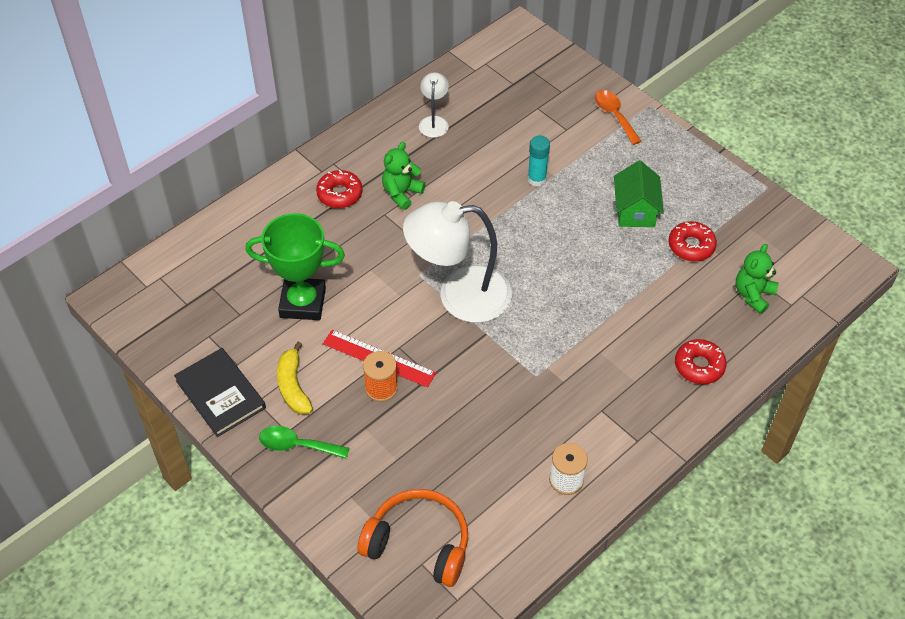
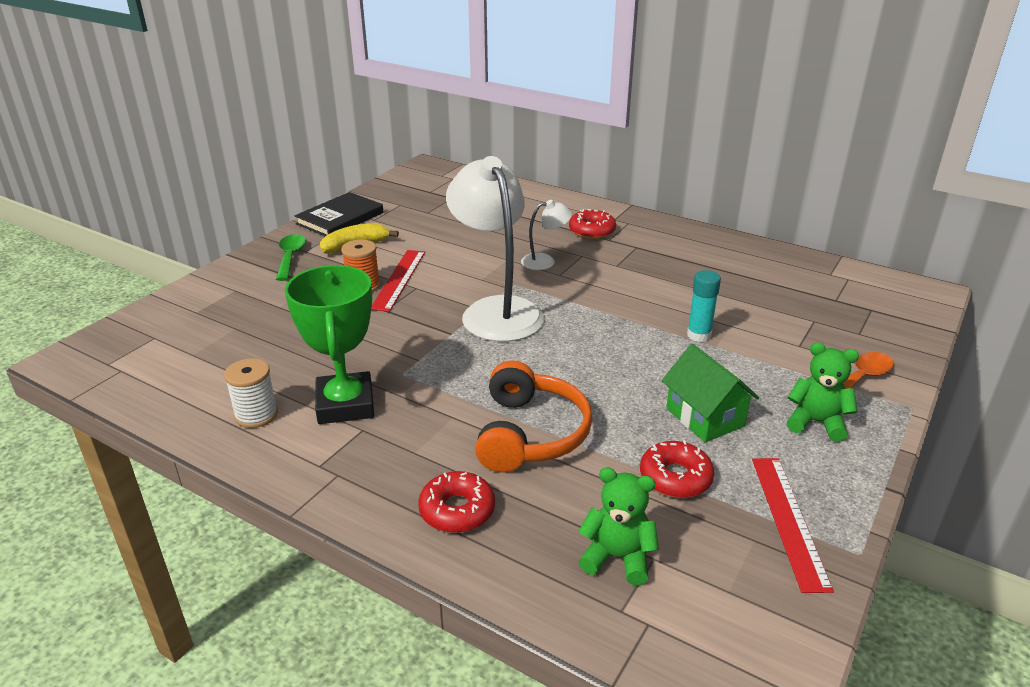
camera: 75 degrees right, 20 degrees down
green trophy [245,213,345,320] -> green trophy moved to [285,265,374,424]
orange headphones [358,489,468,587] -> orange headphones moved to [475,360,593,472]
green teddy bear [382,142,425,210] -> green teddy bear moved to [787,342,859,442]
white lamp [419,72,449,138] -> white lamp moved to [521,200,572,270]
green house [614,161,664,227] -> green house turned 75 degrees clockwise [662,344,759,442]
none -> red ruler [752,458,834,593]

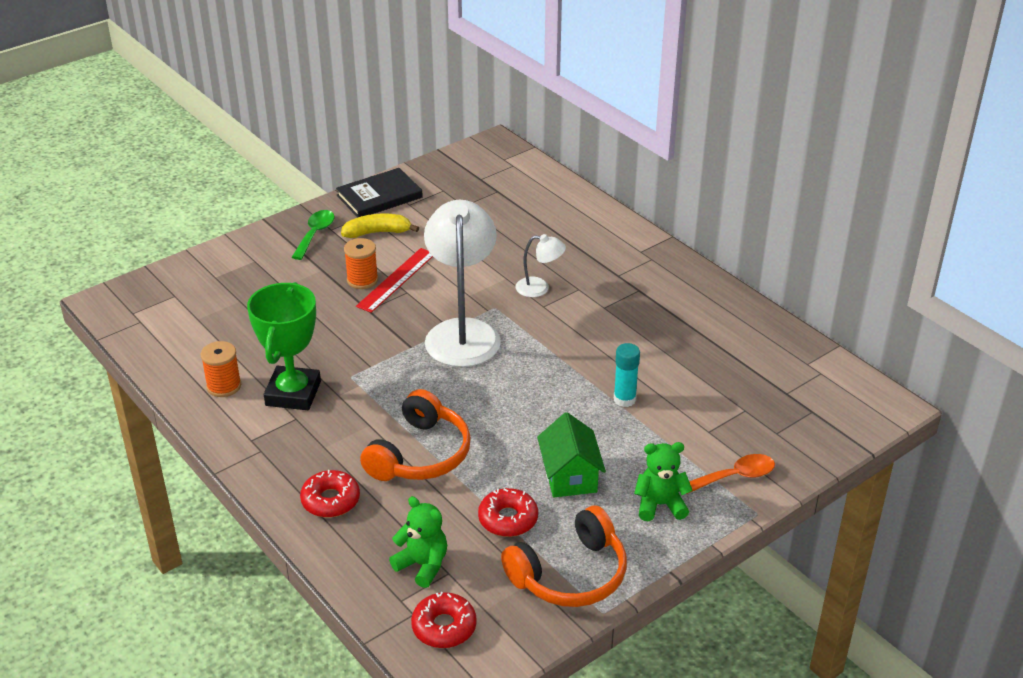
camera: 20 degrees right, 5 degrees up
white spool [224,358,278,428] -> orange spool [201,341,241,397]
red donut [569,209,616,239] -> red donut moved to [411,592,477,648]
red ruler [752,458,834,593] -> orange headphones [501,505,627,607]
green teddy bear [787,342,859,442] -> green teddy bear turned 45 degrees counterclockwise [634,442,693,521]

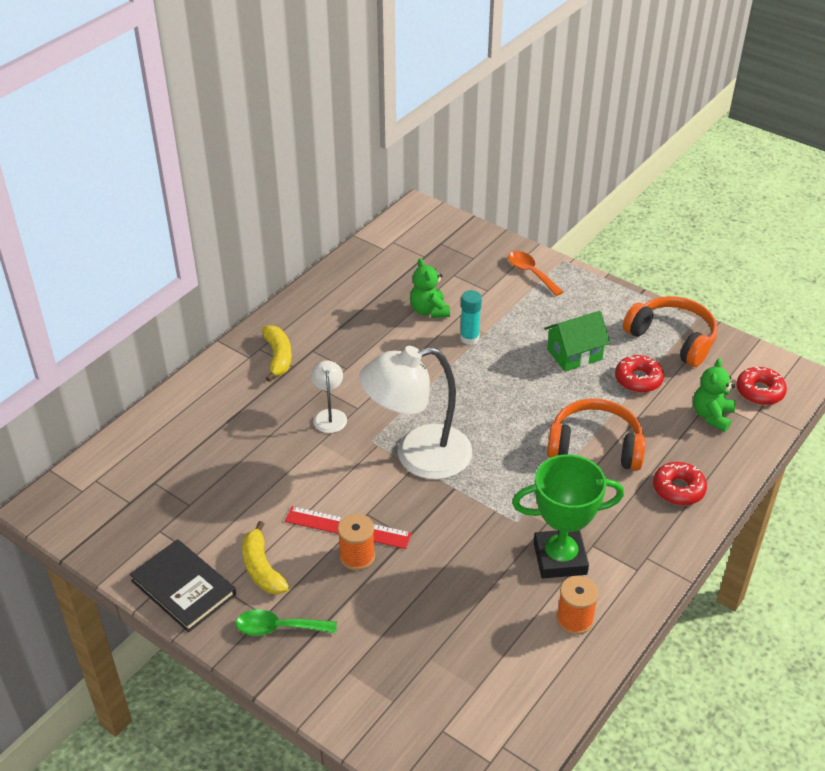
camera: 105 degrees left, 5 degrees up
green teddy bear [634,442,693,521] -> green teddy bear moved to [410,258,450,318]
none -> yellow banana [262,325,292,382]

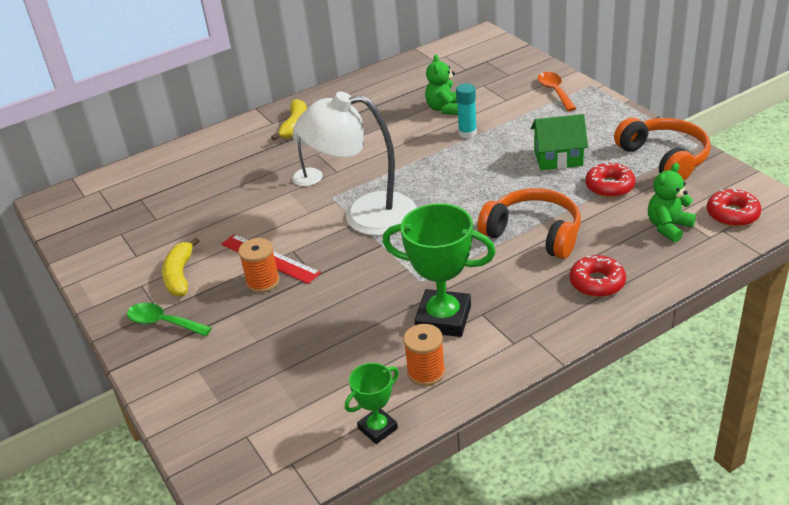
camera: 25 degrees right, 5 degrees down
black book [130,539,236,633] -> none
none -> green trophy [345,363,399,444]

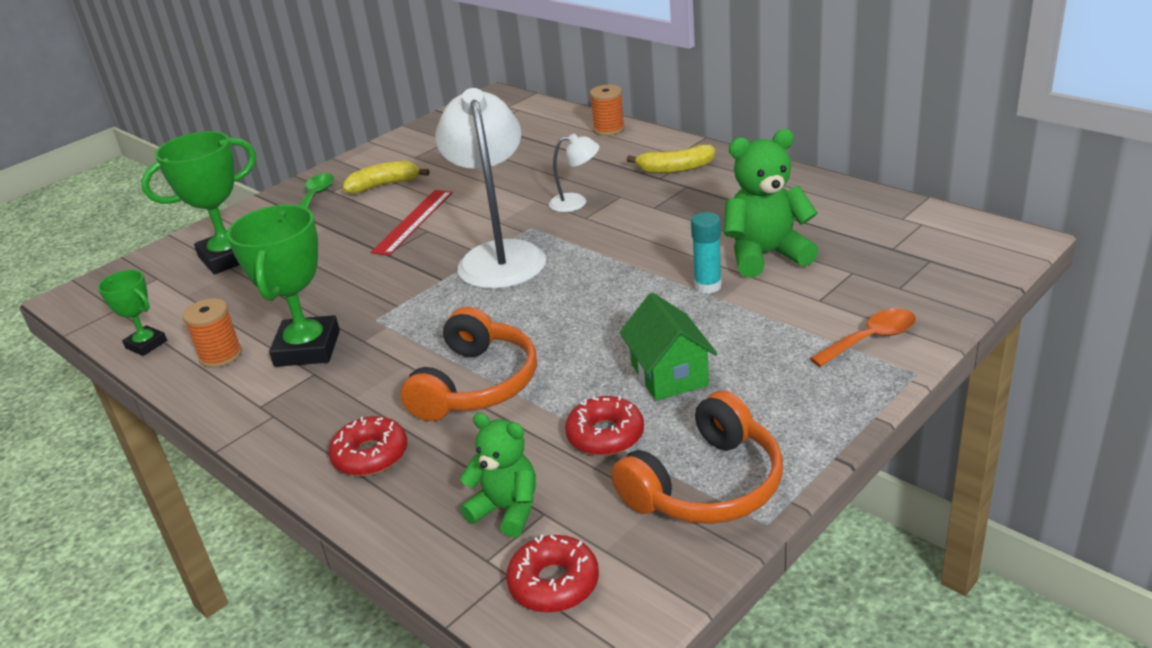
camera: 75 degrees right, 5 degrees down
orange spool [238,238,280,293] -> orange spool moved to [590,85,625,136]
green teddy bear [425,54,458,115] -> green teddy bear [724,129,818,278], size x1.53
none -> green trophy [141,131,256,274]

